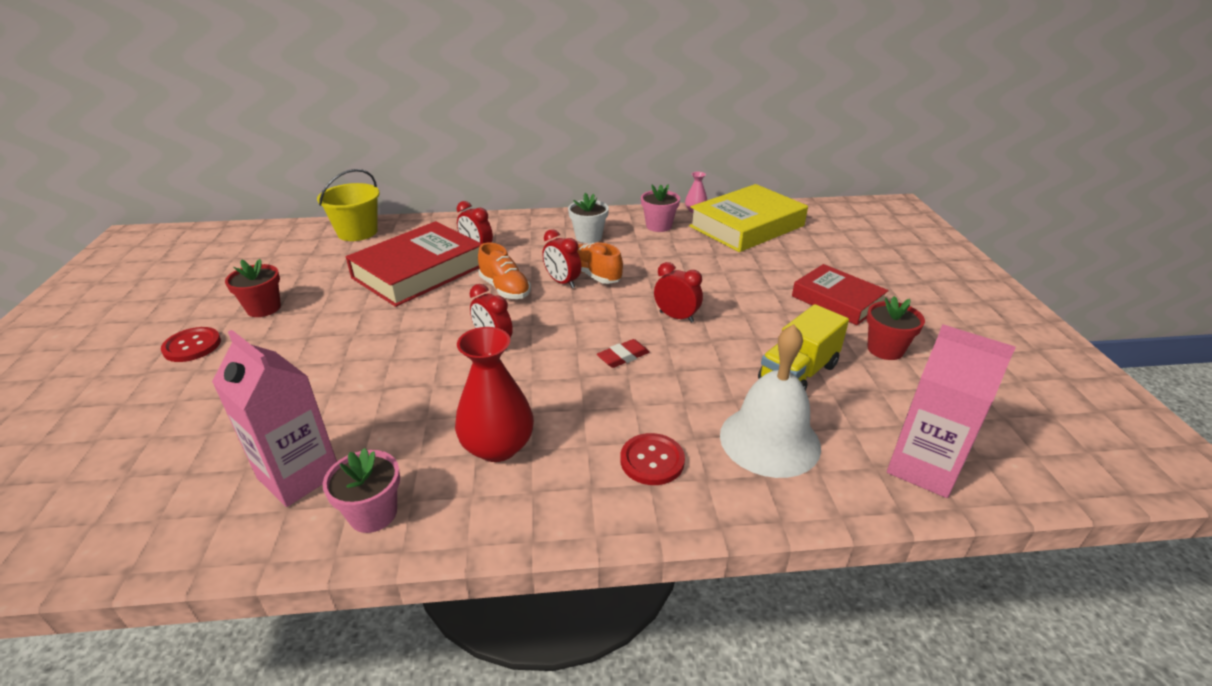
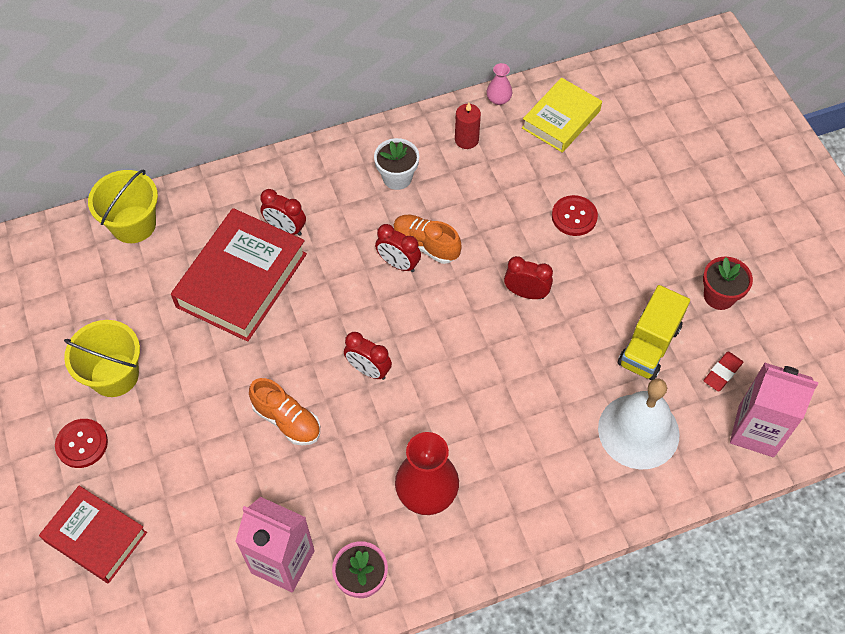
camera: 15 degrees left, 25 degrees up
red flower pot [225,259,281,317] -> yellow bucket [64,320,140,397]
orange shoe [478,243,531,299] -> orange shoe moved to [249,378,320,445]
red eraser [597,339,650,368] -> red eraser moved to [704,352,743,392]
red button [620,433,685,485] -> red button moved to [552,195,598,236]
pink flower pot [641,184,680,232] -> red candle [455,103,481,149]
yellow book [689,184,808,252] -> yellow book [522,77,602,153], size x0.64
red book [792,264,889,325] -> red book moved to [39,486,147,583]

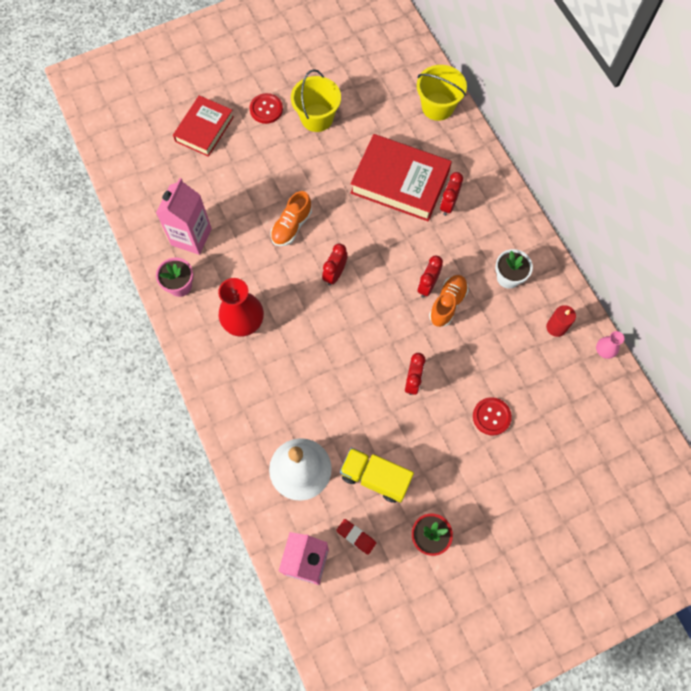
camera: 85 degrees right, 10 degrees up
yellow book [522,77,602,153] -> none

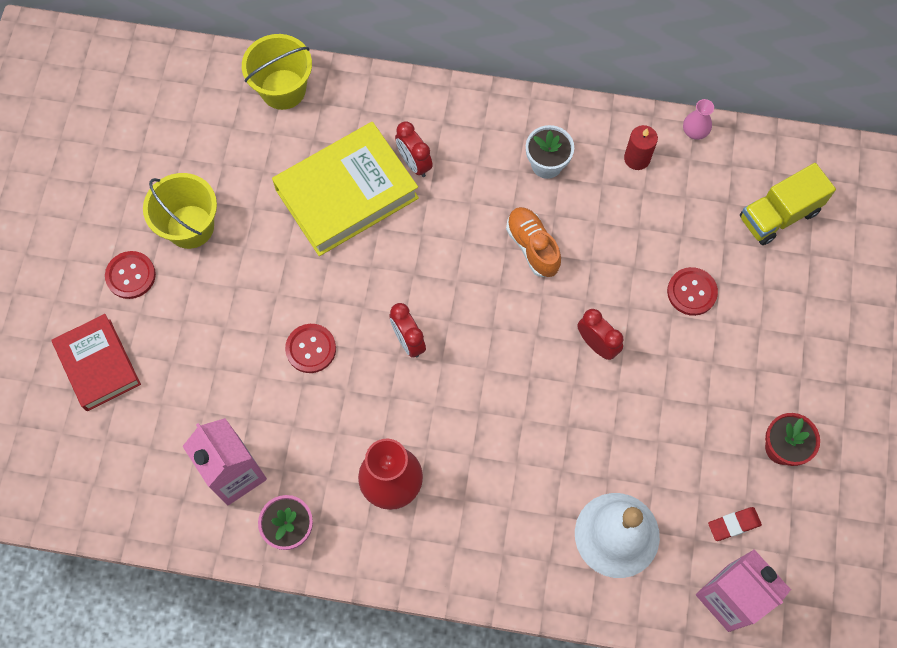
camera: 55 degrees left, 0 degrees up
orange shoe [270,191,312,246] -> red button [285,324,336,373]
yellow truck [340,448,414,503] -> yellow truck moved to [740,163,836,245]
red book [350,134,452,221] -> yellow book [272,122,419,256]
red clock [418,256,443,297] -> none

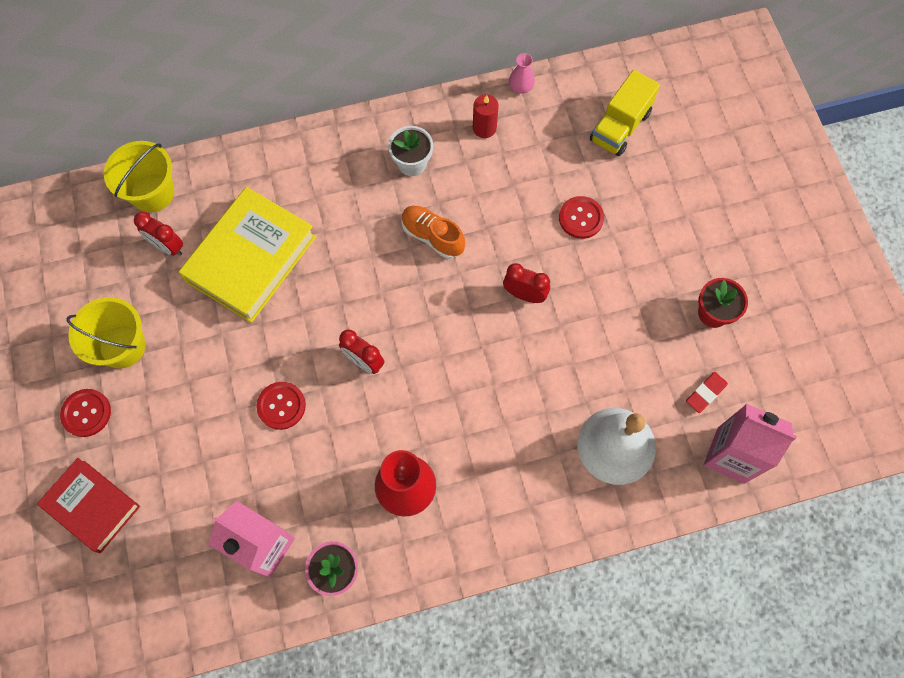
camera: 25 degrees left, 0 degrees up
red clock [395,121,433,177] -> red clock moved to [134,212,183,256]

